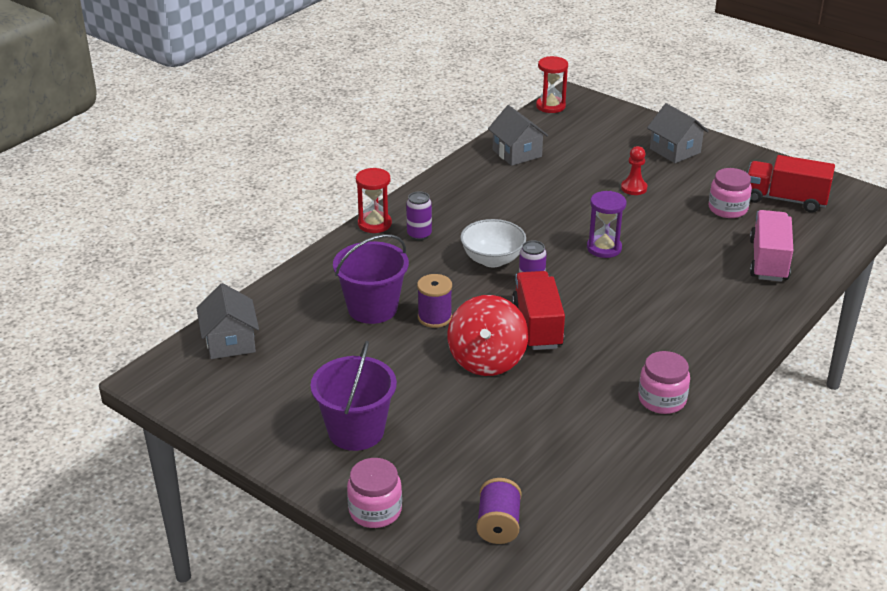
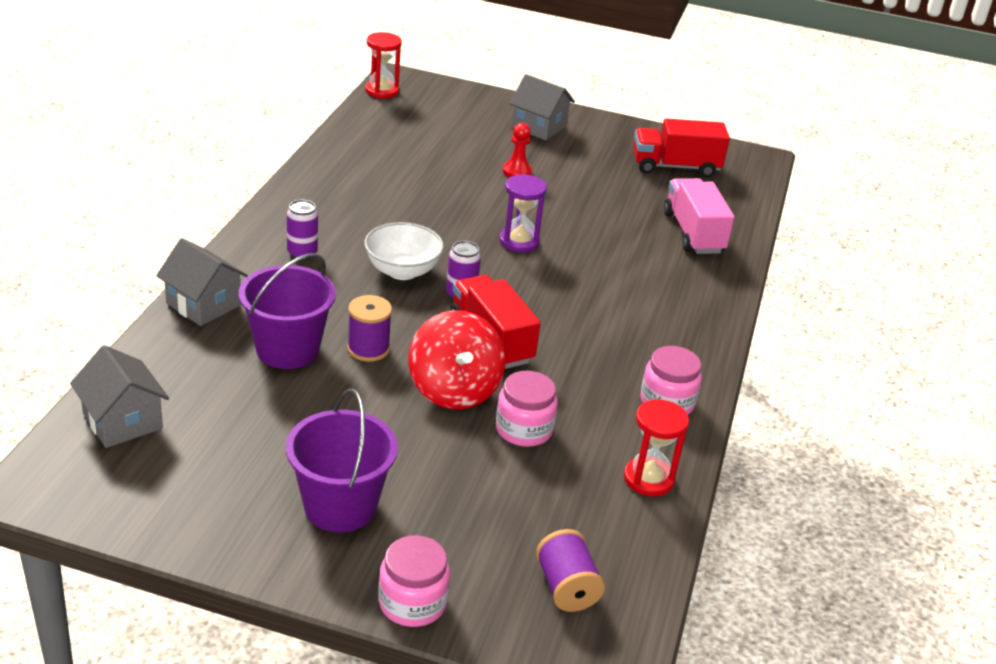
camera: 25 degrees left, 0 degrees up
red hourglass [356,168,392,233] -> red hourglass moved to [624,399,689,496]
grey house [488,105,548,166] -> grey house moved to [156,238,248,326]
pink jar [709,168,752,218] -> pink jar moved to [496,371,558,447]

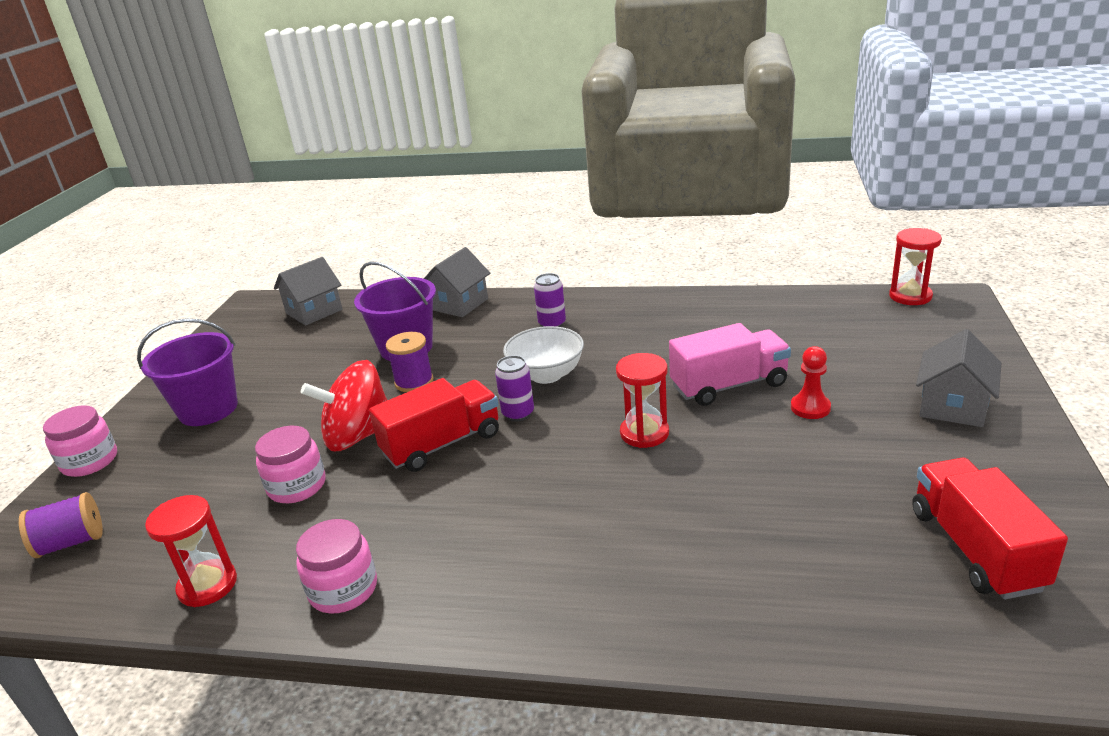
camera: 90 degrees right, 5 degrees down
purple hourglass [499,174,547,252] -> red hourglass [616,353,669,448]
pink truck [664,178,735,254] -> pink truck moved to [669,323,791,406]

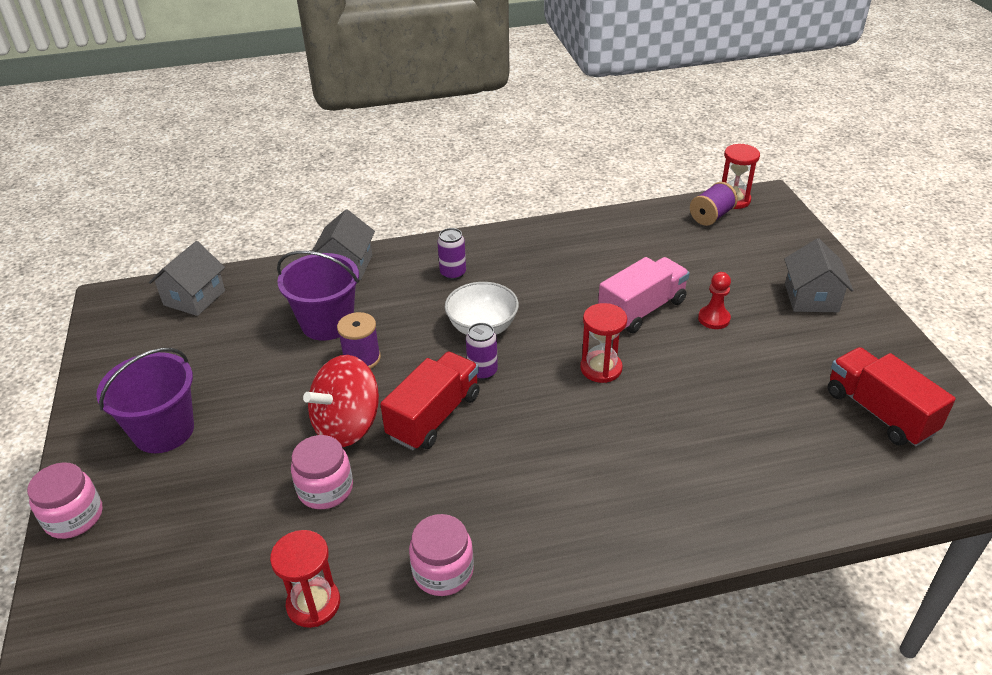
camera: 25 degrees left, 10 degrees up
purple spool [19,492,103,558] -> purple spool moved to [690,182,738,226]

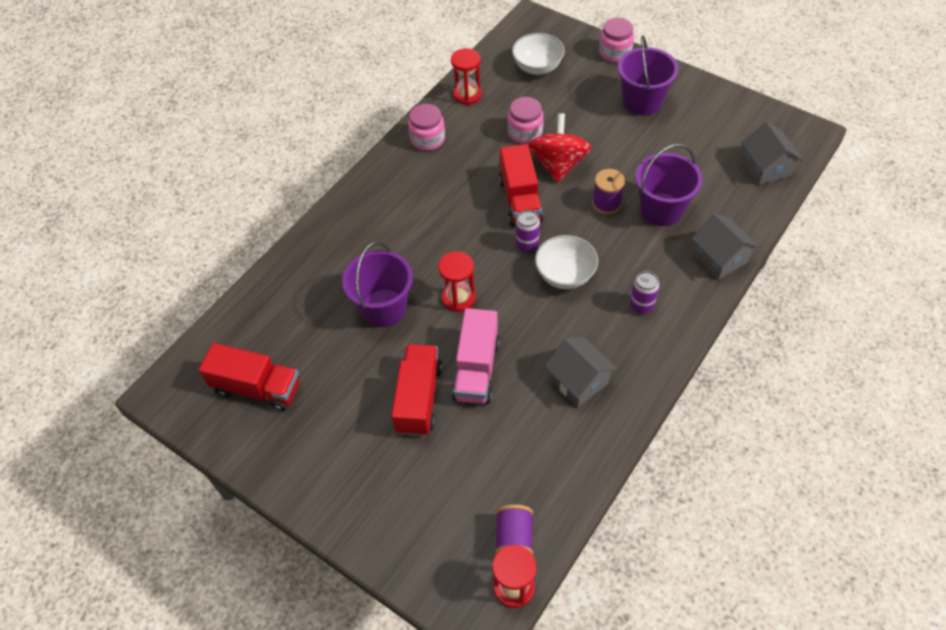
camera: 140 degrees right, 15 degrees up
red pawn [698,272,731,329] -> red truck [391,344,442,436]
grey house [784,238,853,312] -> grey house moved to [544,337,617,407]
none -> purple bucket [342,242,413,327]
none -> white bowl [512,33,565,75]

